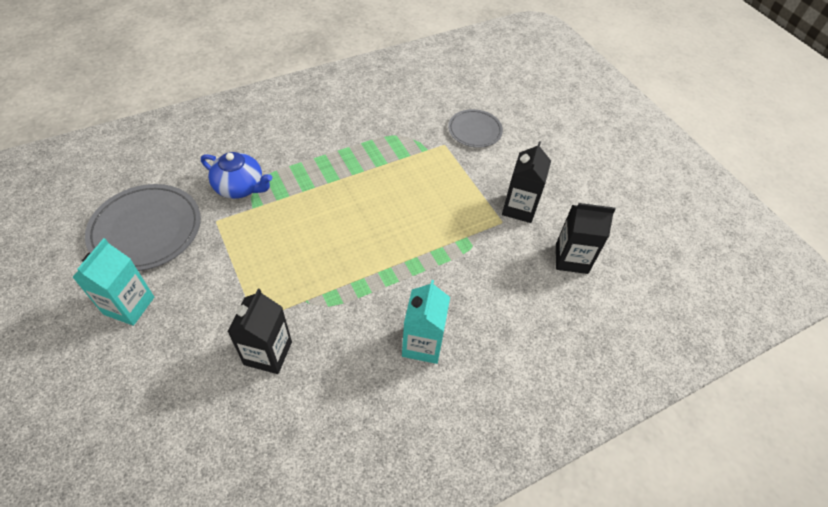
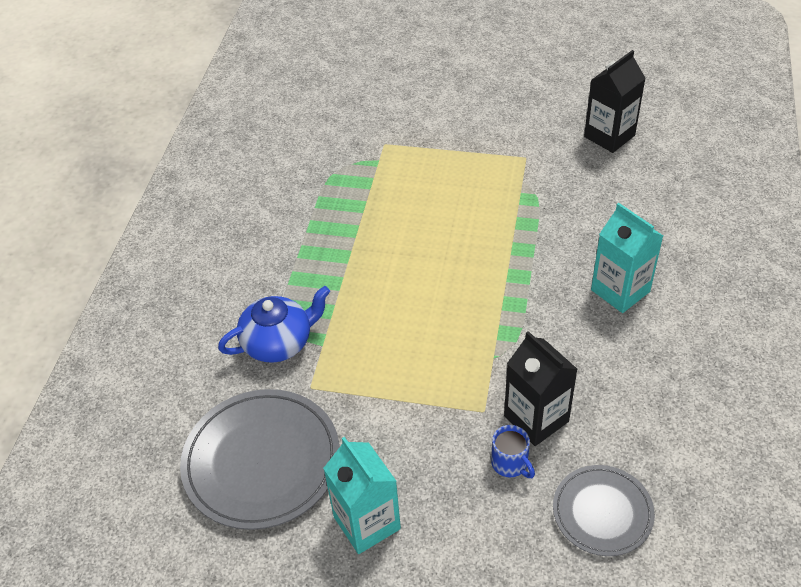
camera: 45 degrees left, 5 degrees down
grey plate [448,109,503,148] -> grey plate moved to [553,465,655,556]
black carton [502,141,551,223] -> none
none -> blue mug [491,425,535,478]

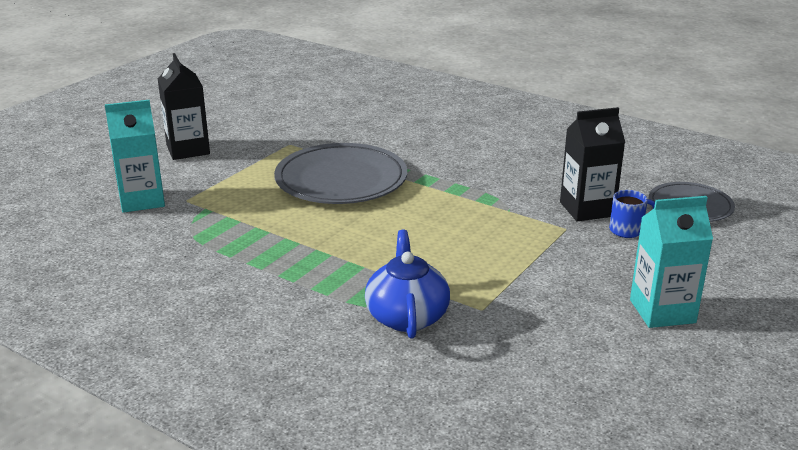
camera: 70 degrees left, 20 degrees down
grey plate [180,389,340,530] -> grey plate moved to [274,143,407,204]
black carton [584,50,646,153] -> black carton moved to [158,53,210,160]
turquoise carton [591,203,663,313] -> turquoise carton moved to [105,100,165,213]

